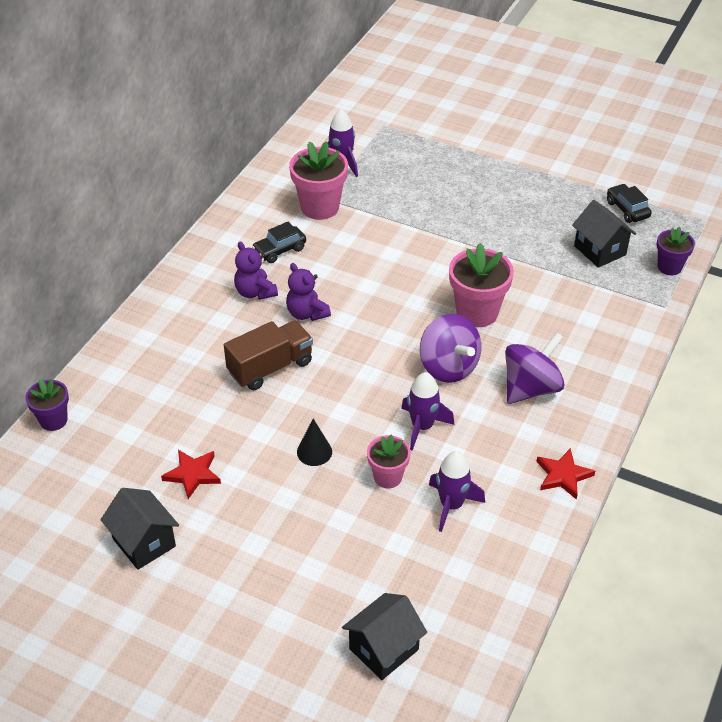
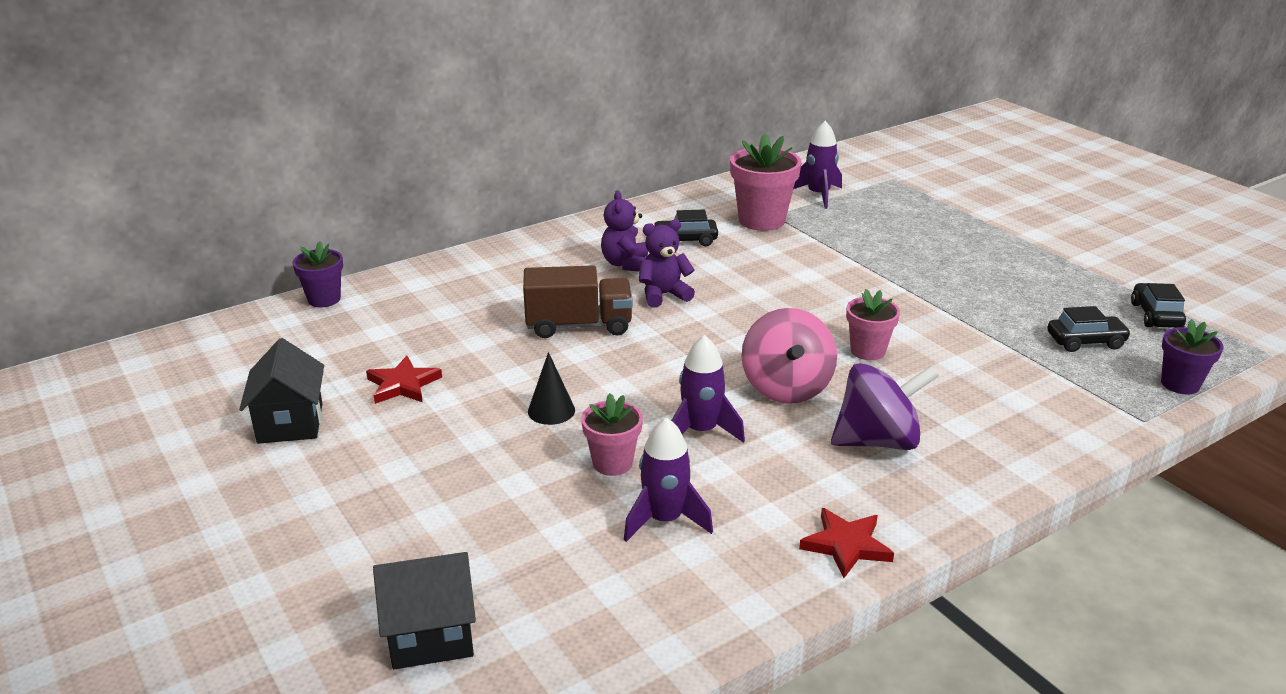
camera: 30 degrees right, 15 degrees down
purple teddy bear [286,263,331,321] -> purple teddy bear turned 75 degrees clockwise [639,219,695,308]
purple spinning top [420,314,481,383] -> pink spinning top [741,308,837,404]
pink flower pot [449,243,514,327] -> pink flower pot [846,289,900,360], size x0.61
black house [572,200,636,268] -> black car [1047,306,1131,352]

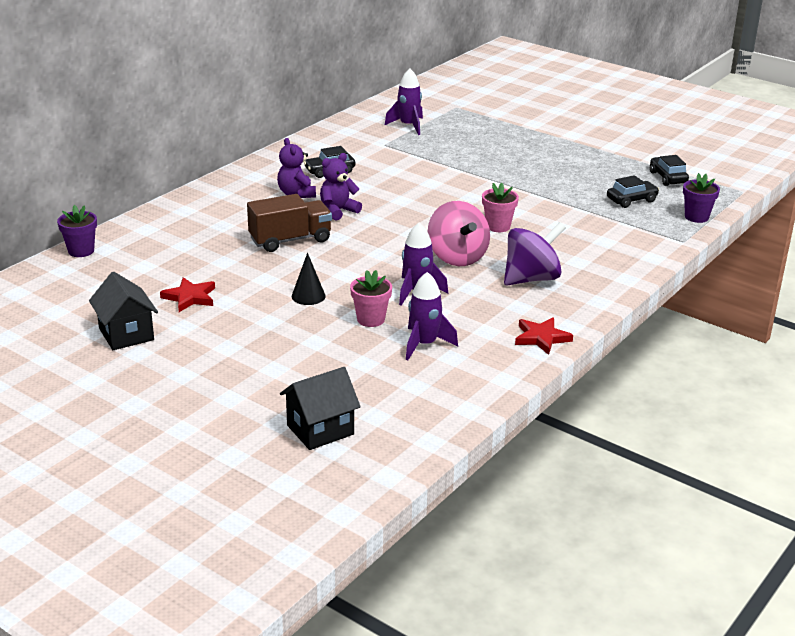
camera: 20 degrees left, 0 degrees up
pink flower pot [730,134,801,231] -> none

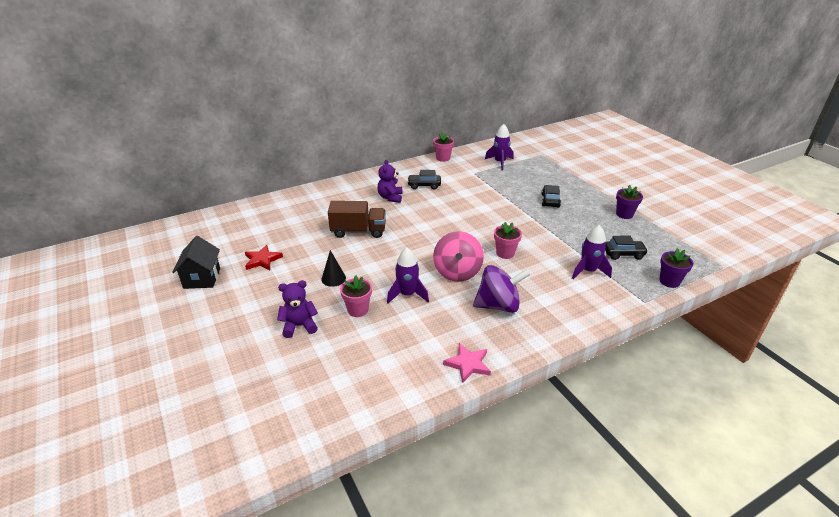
camera: 25 degrees right, 5 degrees up
purple flower pot [57,205,97,257] -> purple flower pot moved to [616,185,643,219]
black house [280,367,361,450] -> none
purple teddy bear [320,153,362,221] -> purple teddy bear moved to [277,280,318,338]
purple rocket [406,272,458,360] -> purple rocket moved to [572,225,612,279]
red star [515,317,573,355] -> pink star [443,343,491,383]
black car [650,155,689,186] -> black car moved to [542,185,561,208]
none -> pink flower pot [433,133,454,162]

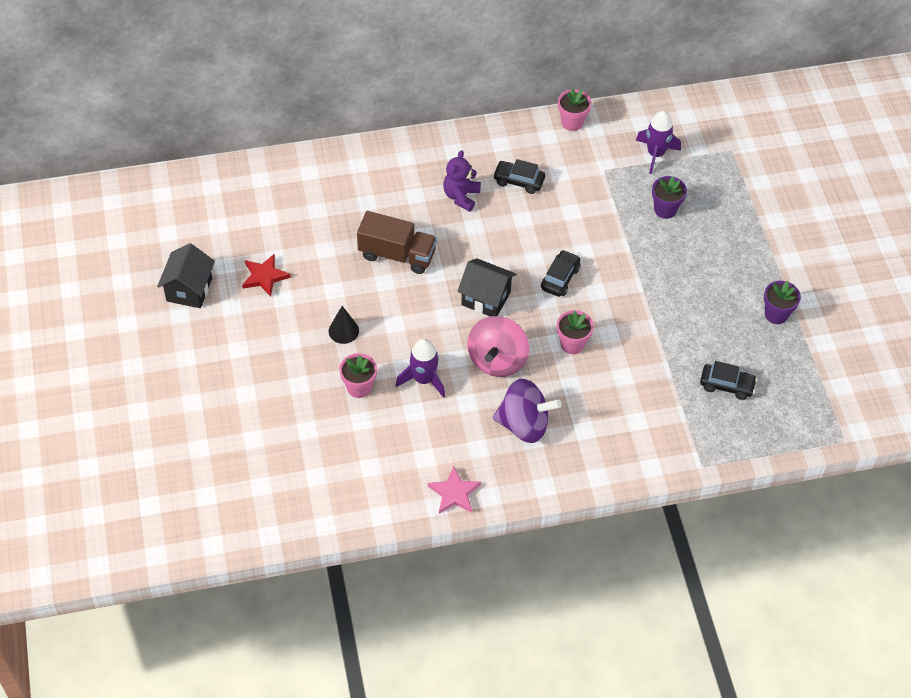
camera: 15 degrees right, 20 degrees up
purple teddy bear [277,280,318,338] -> none
black car [542,185,561,208] -> black car moved to [541,250,580,297]
purple rocket [572,225,612,279] -> none
purple flower pot [660,248,693,288] -> purple flower pot moved to [652,176,687,219]
none -> black house [458,258,516,317]

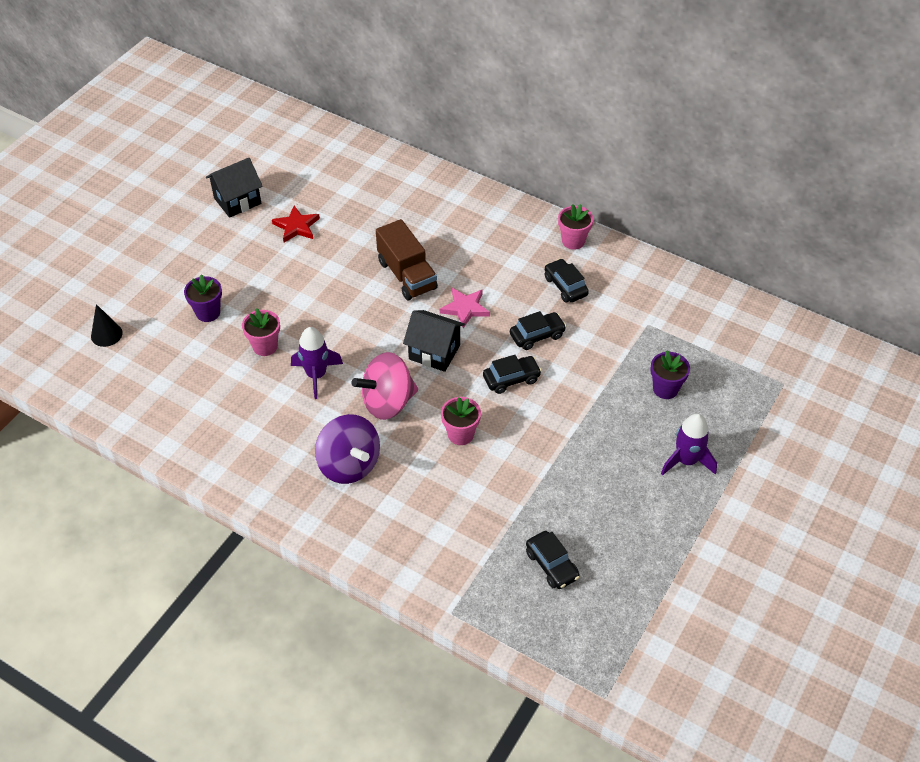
camera: 45 degrees right, 5 degrees down
black cone [329,306,359,344] -> black cone moved to [91,304,123,347]
pink star [428,466,481,514] -> pink star moved to [440,288,490,328]
purple teddy bear [443,150,481,212] -> none
black house [458,258,516,317] -> black house turned 45 degrees counterclockwise [403,310,465,372]
pink flower pot [558,88,591,131] -> pink flower pot moved to [558,204,593,250]
purple rocket [636,111,681,174] -> purple rocket moved to [661,414,717,476]
purple flower pot [764,281,801,324] -> purple flower pot moved to [184,274,222,322]
none -> black car [510,311,566,350]

